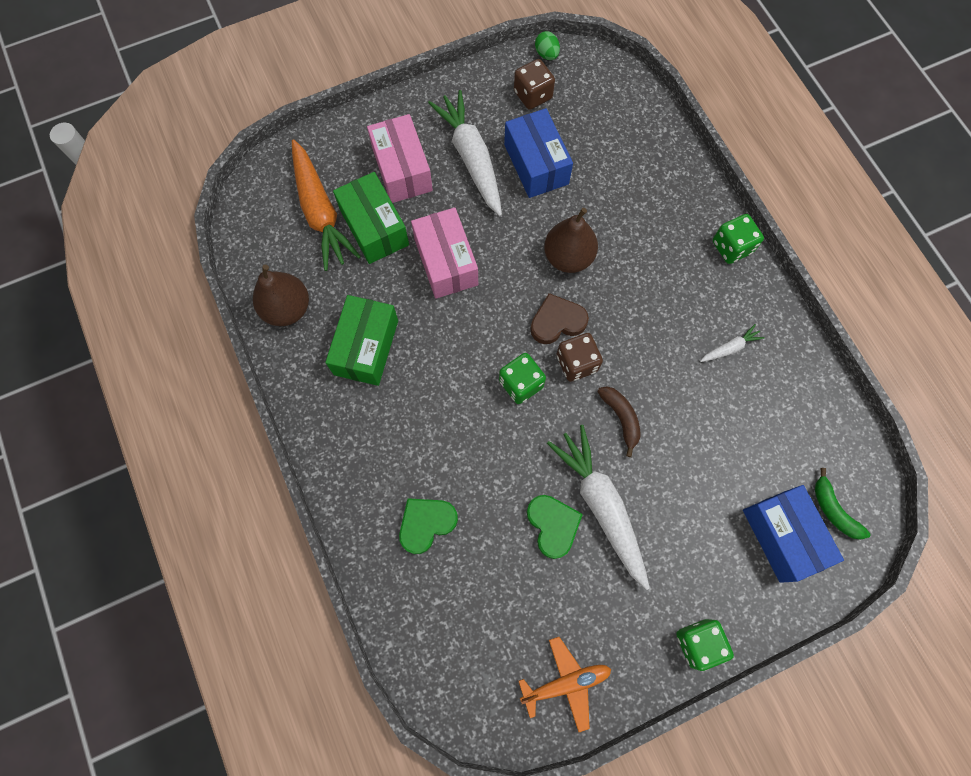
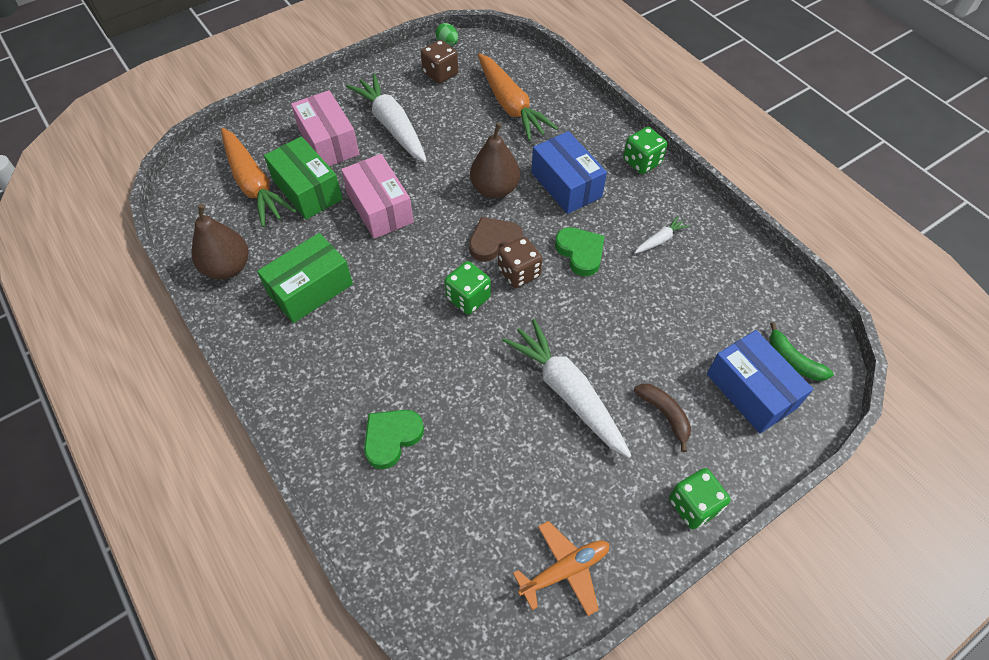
camera: 10 degrees left, 15 degrees down
green box [325,295,398,386] -> green box turned 45 degrees clockwise [257,233,353,323]
blue box [504,108,573,198] -> blue box moved to [531,131,607,214]
green heart [527,495,583,559] -> green heart moved to [555,227,605,276]
brown banana [597,386,641,457] -> brown banana moved to [634,384,691,452]
none -> orange carrot [478,53,558,141]

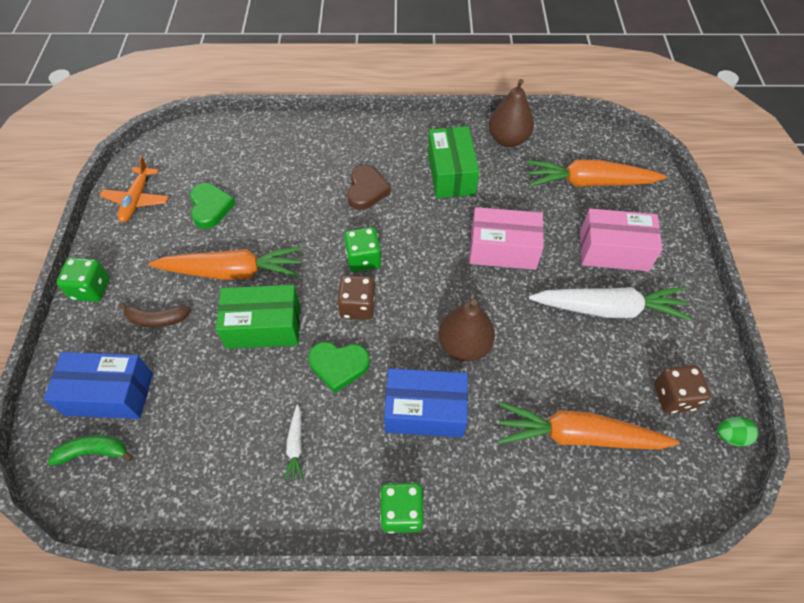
camera: 125 degrees right, 0 degrees up
green box [264,136,343,220] -> green box moved to [216,285,300,349]
green heart [364,410,424,469] -> green heart moved to [190,183,236,229]
brown heart [469,217,523,262] -> brown heart moved to [347,165,391,210]
white carrot [502,319,632,458] -> orange carrot [148,246,302,280]

